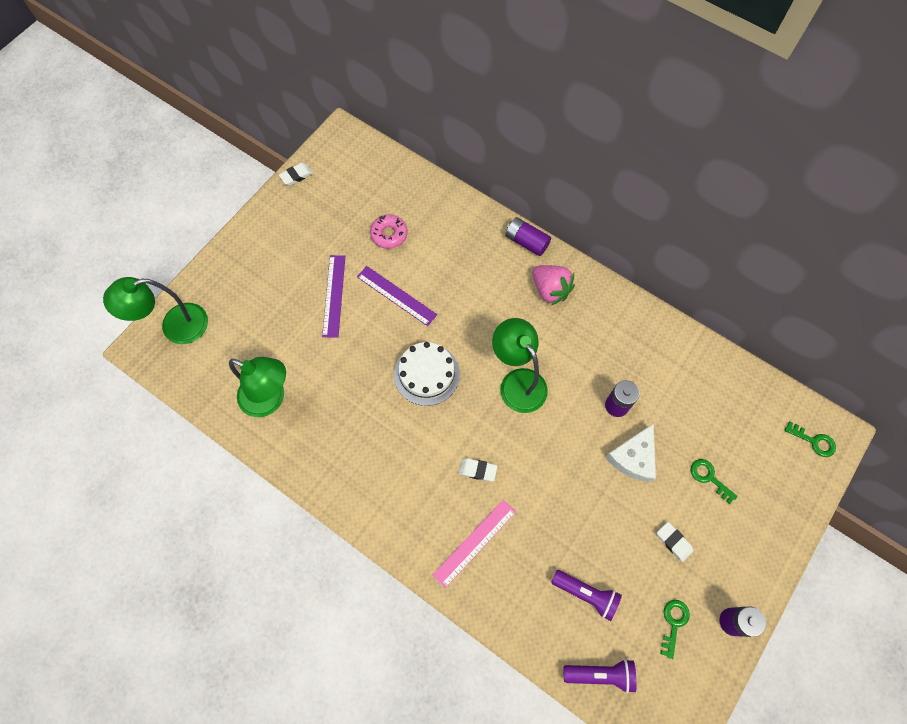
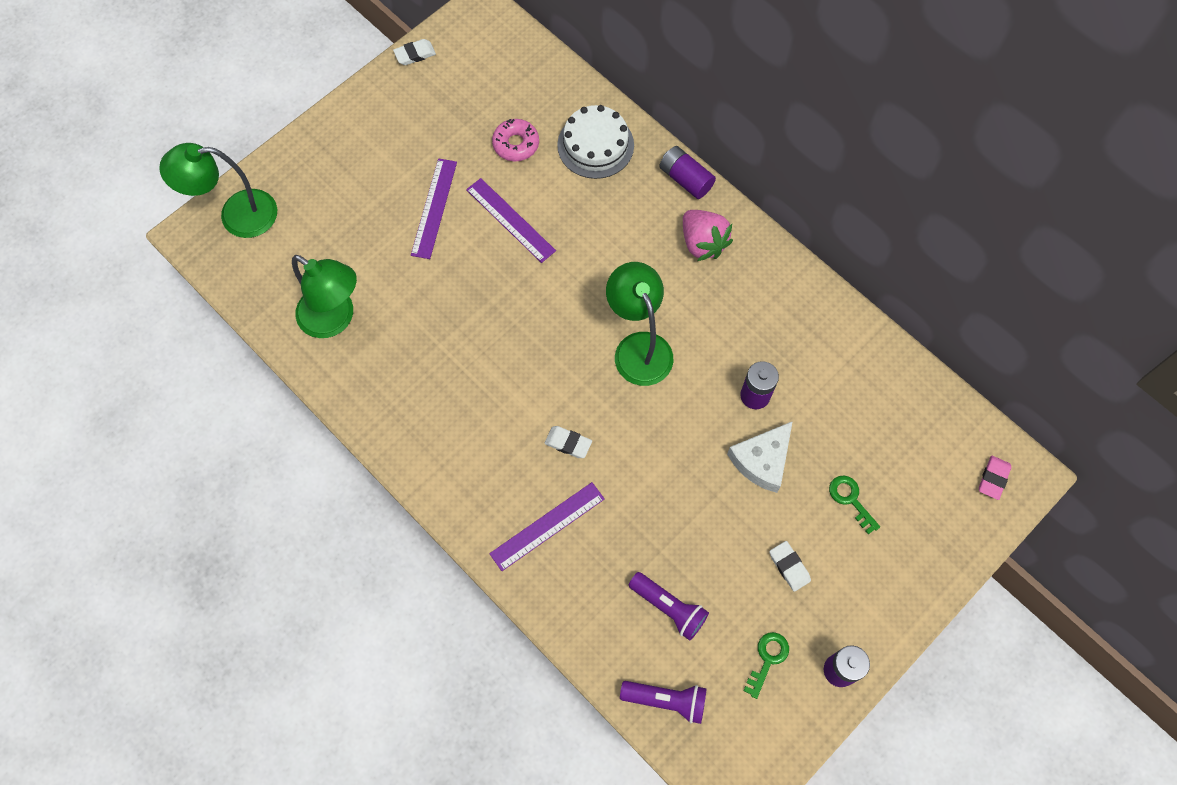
camera: 10 degrees right, 0 degrees up
white cake [394,342,460,406] -> white cake moved to [557,105,634,179]
pink ruler [433,500,516,588] -> purple ruler [489,482,605,571]
green key [785,421,836,457] -> pink eraser [979,456,1011,500]

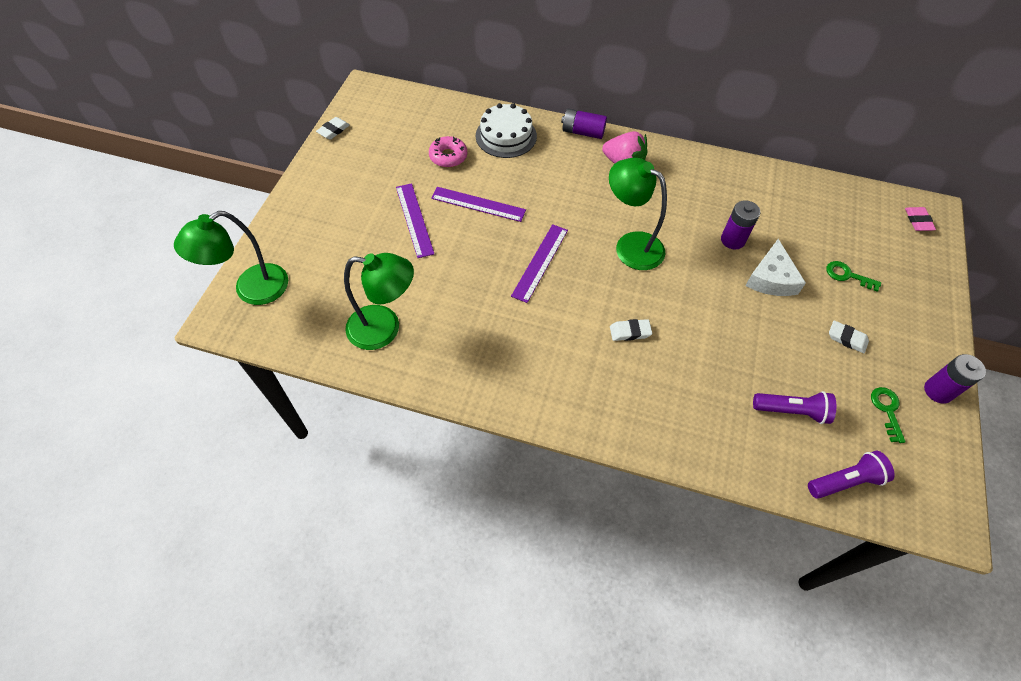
camera: 30 degrees left, 10 degrees down
purple ruler [489,482,605,571] -> purple ruler moved to [511,224,568,303]

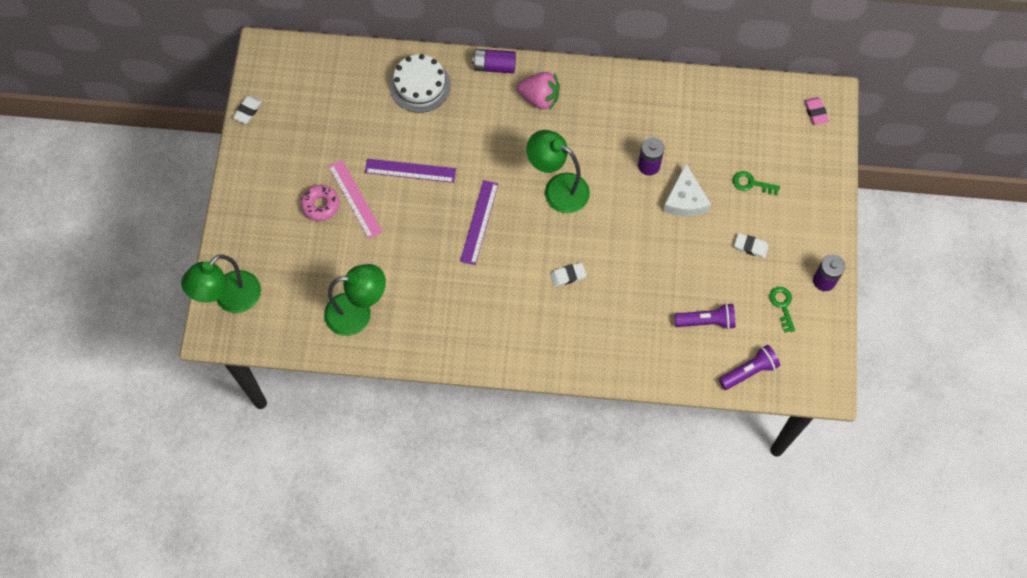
camera: 10 degrees left, 10 degrees up
purple ruler [396,183,434,258] -> pink ruler [328,160,383,239]
pink donut [429,136,467,167] -> pink donut moved to [300,185,340,221]

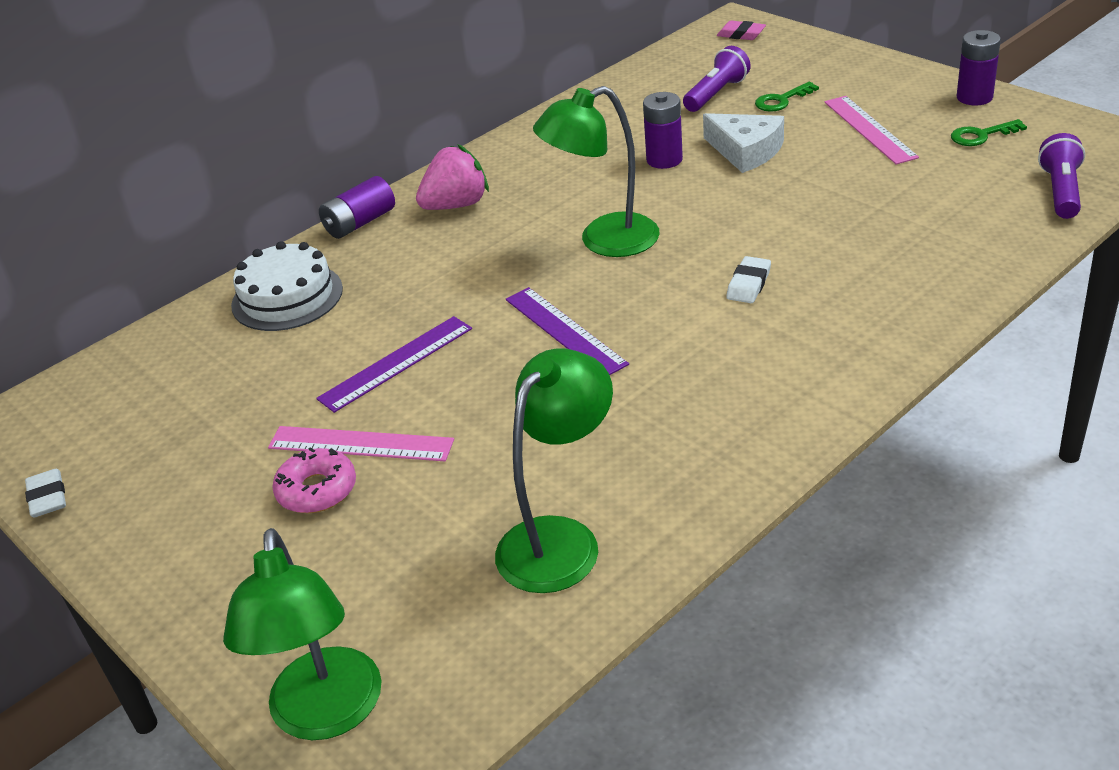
camera: 45 degrees left, 30 degrees down
purple flashlight [674,303,735,329] -> purple flashlight moved to [683,46,751,112]
white eraser [734,233,769,258] -> pink ruler [824,96,919,164]
green key [769,287,795,333] -> green key turned 45 degrees counterclockwise [951,119,1027,146]

